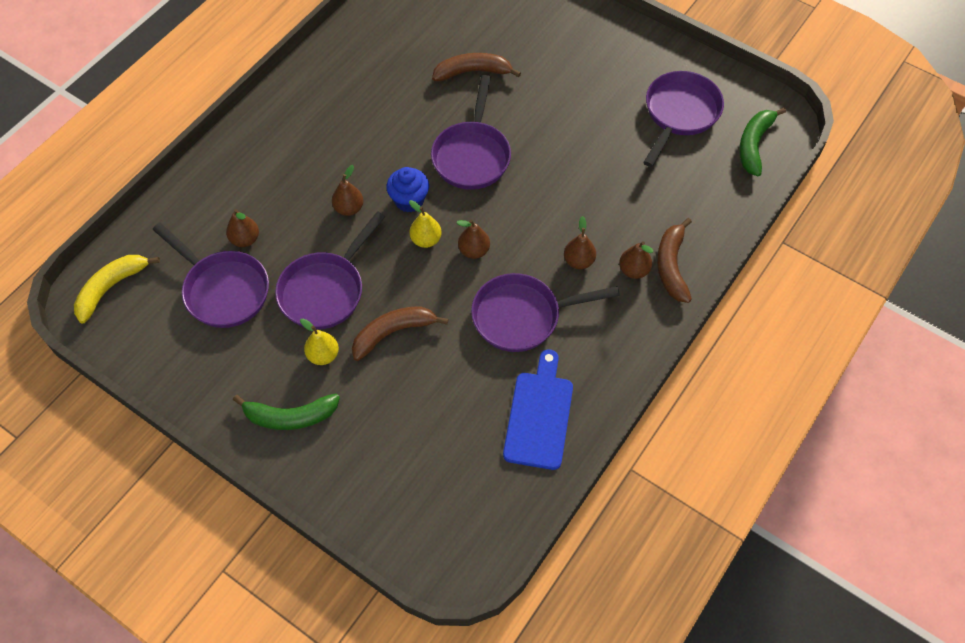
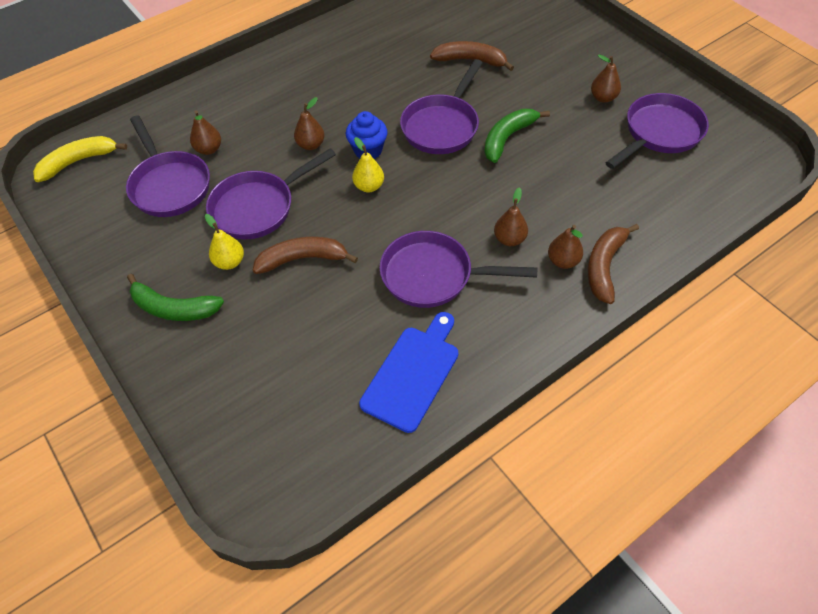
camera: 20 degrees right, 5 degrees down
brown pear [456,220,490,259] -> brown pear moved to [591,54,621,103]
green banana [739,108,786,176] -> green banana moved to [484,109,550,163]

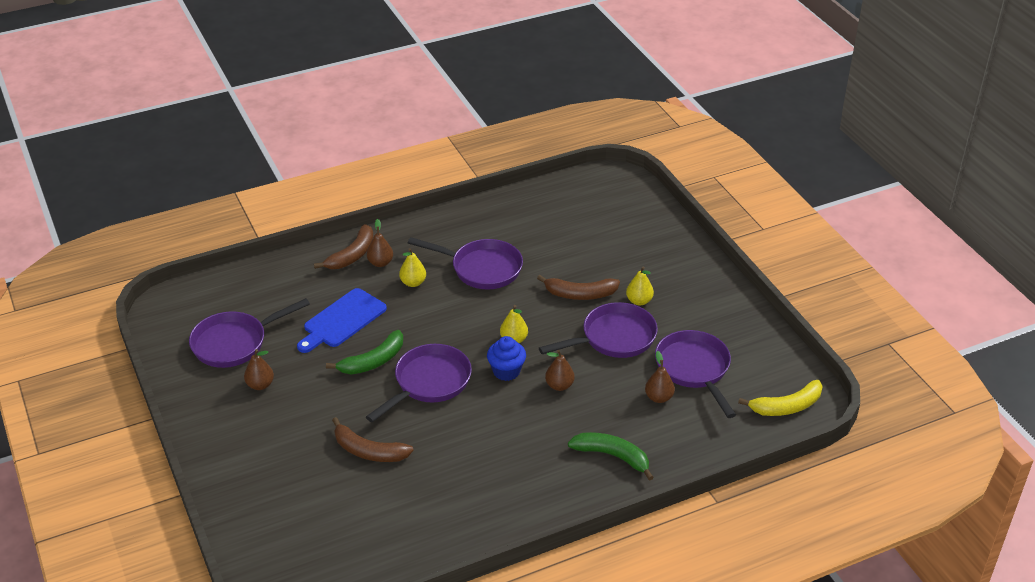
camera: 170 degrees left, 15 degrees down
green banana [127,274,224,321] -> green banana moved to [568,432,654,481]
blue cutting board [359,312,458,433] -> blue cutting board moved to [297,288,387,353]
brown pear [494,187,528,246] -> yellow pear [399,248,426,287]

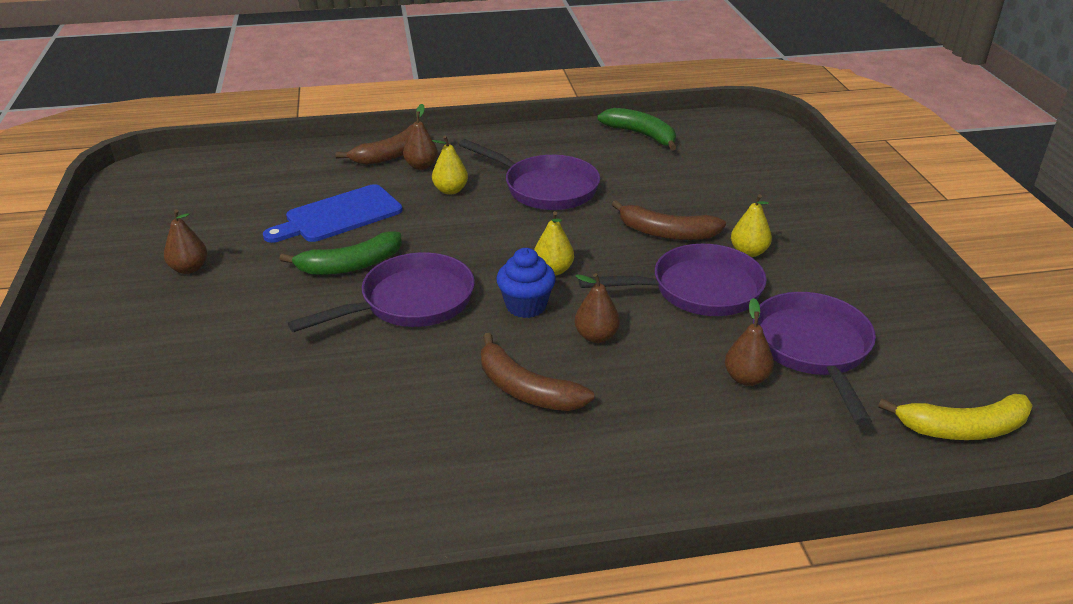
camera: 15 degrees right, 5 degrees down
purple pan [189,298,310,368] -> none
brown banana [332,417,414,462] -> brown banana moved to [481,333,594,411]
green banana [568,432,654,481] -> green banana moved to [597,108,677,151]

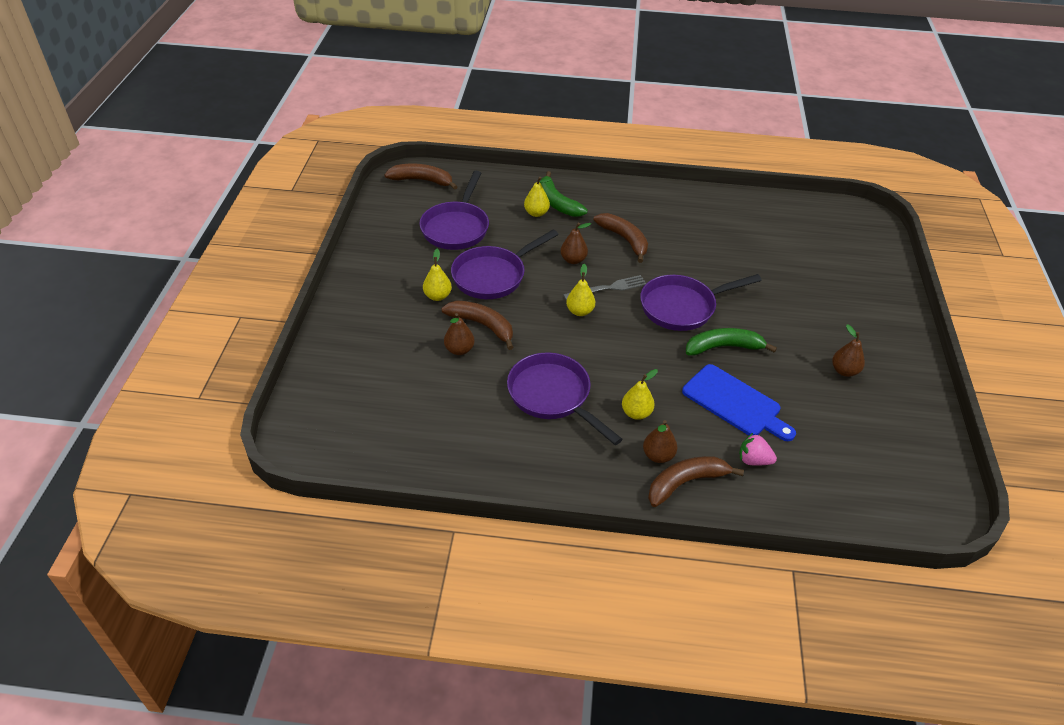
camera: 165 degrees left, 10 degrees up
blue cutting board [263,184,403,243] -> blue cutting board turned 60 degrees clockwise [682,364,796,441]
blue cupcake [496,248,556,318] -> grey fork [563,275,646,300]
purple pan [578,243,767,316] -> purple pan turned 45 degrees counterclockwise [451,229,558,299]
green banana [597,108,677,151] -> green banana moved to [540,171,588,217]
brown pear [725,298,774,386] -> brown pear moved to [444,313,475,355]
yellow banana [878,394,1033,440] -> brown banana [384,164,457,190]
none -> yellow pear [524,177,551,217]
none -> pink strawberry [739,433,777,466]

